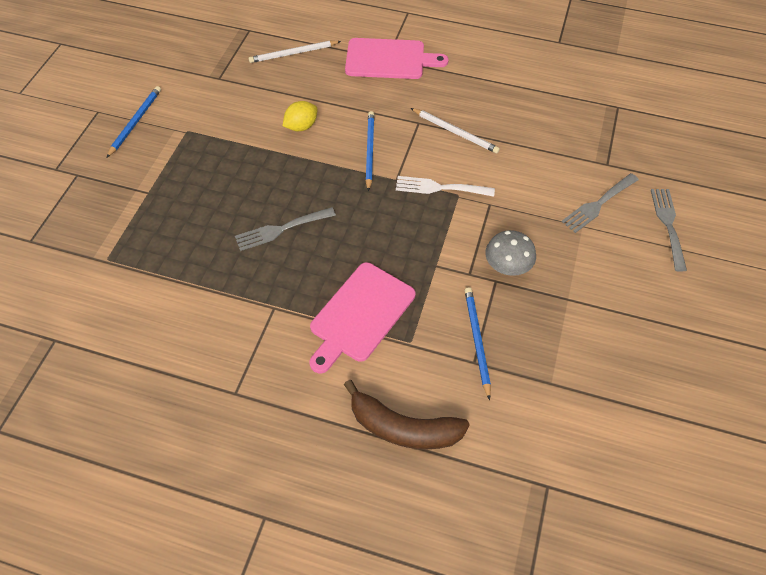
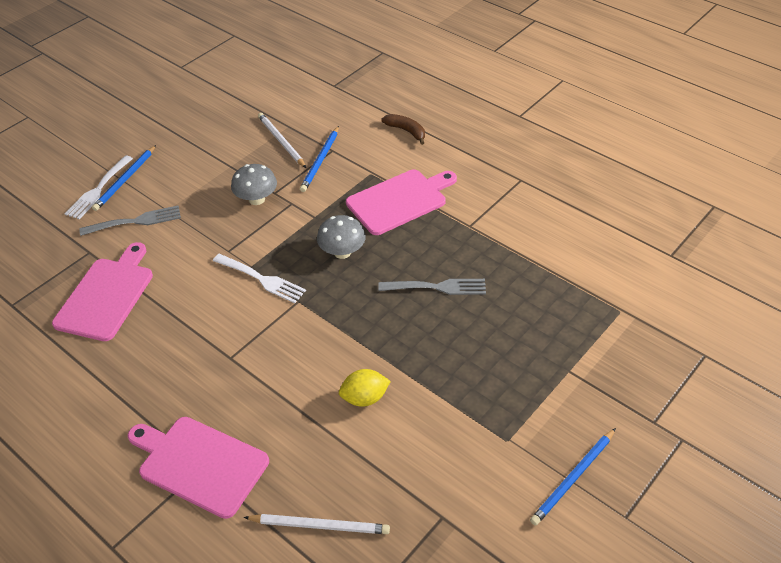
camera: 155 degrees left, 10 degrees down
brown banana [344,380,470,449] -> brown banana [381,114,425,145], size x0.59
blue pencil [366,111,375,192] -> blue pencil moved to [92,145,156,211]
white pencil [411,108,500,153] -> white pencil moved to [258,113,306,168]
grey fork [651,189,687,272] -> white fork [64,155,133,219]
none -> pink cutting board [52,242,153,341]
none -> grey mushroom [317,215,366,259]

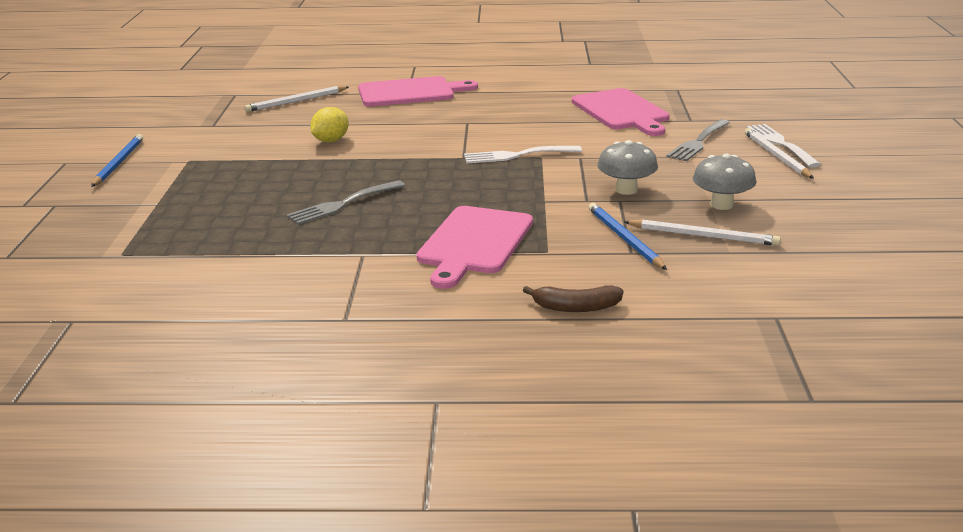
camera: 140 degrees right, 20 degrees down
blue pencil [92,145,156,211] -> white pencil [745,128,814,179]
grey mushroom [317,215,366,259] -> grey mushroom moved to [693,154,756,210]

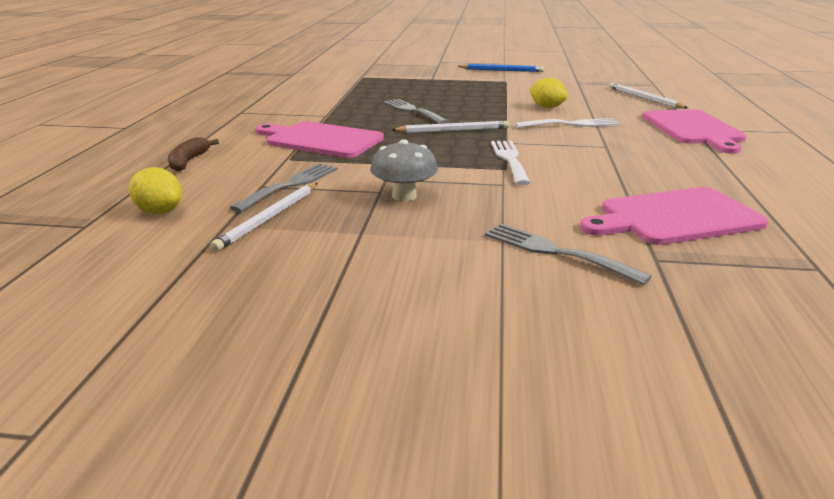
camera: 95 degrees right, 0 degrees up
blue pencil [588,203,667,270] -> grey fork [230,163,338,212]
grey mushroom [693,154,756,210] -> none
white pencil [745,128,814,179] -> white pencil moved to [392,121,510,133]
white fork [747,124,821,167] -> white fork moved to [515,118,620,128]
none -> yellow lemon [129,167,182,214]

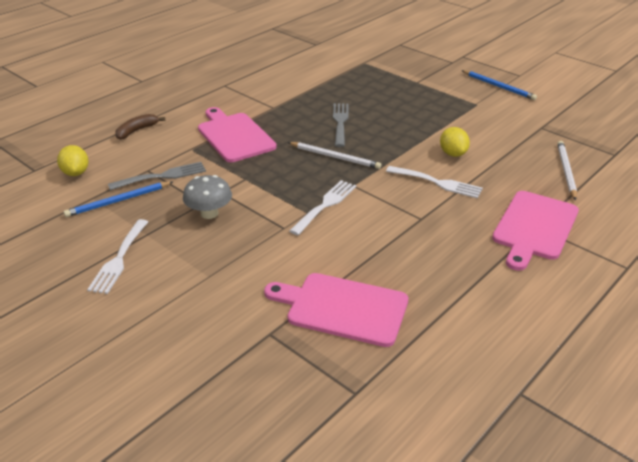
camera: 35 degrees right, 10 degrees up
white pencil [210,183,317,252] -> blue pencil [64,181,173,217]
grey fork [485,224,652,285] -> none
none -> white fork [87,219,148,294]

